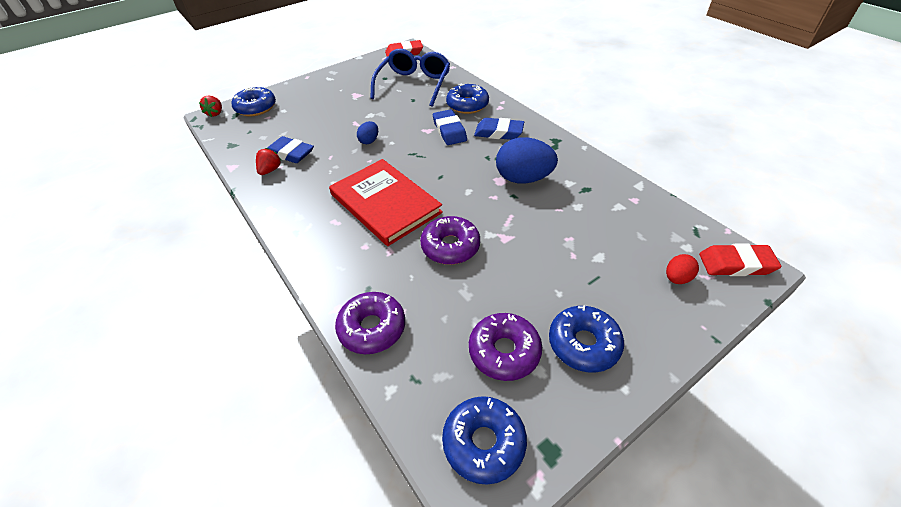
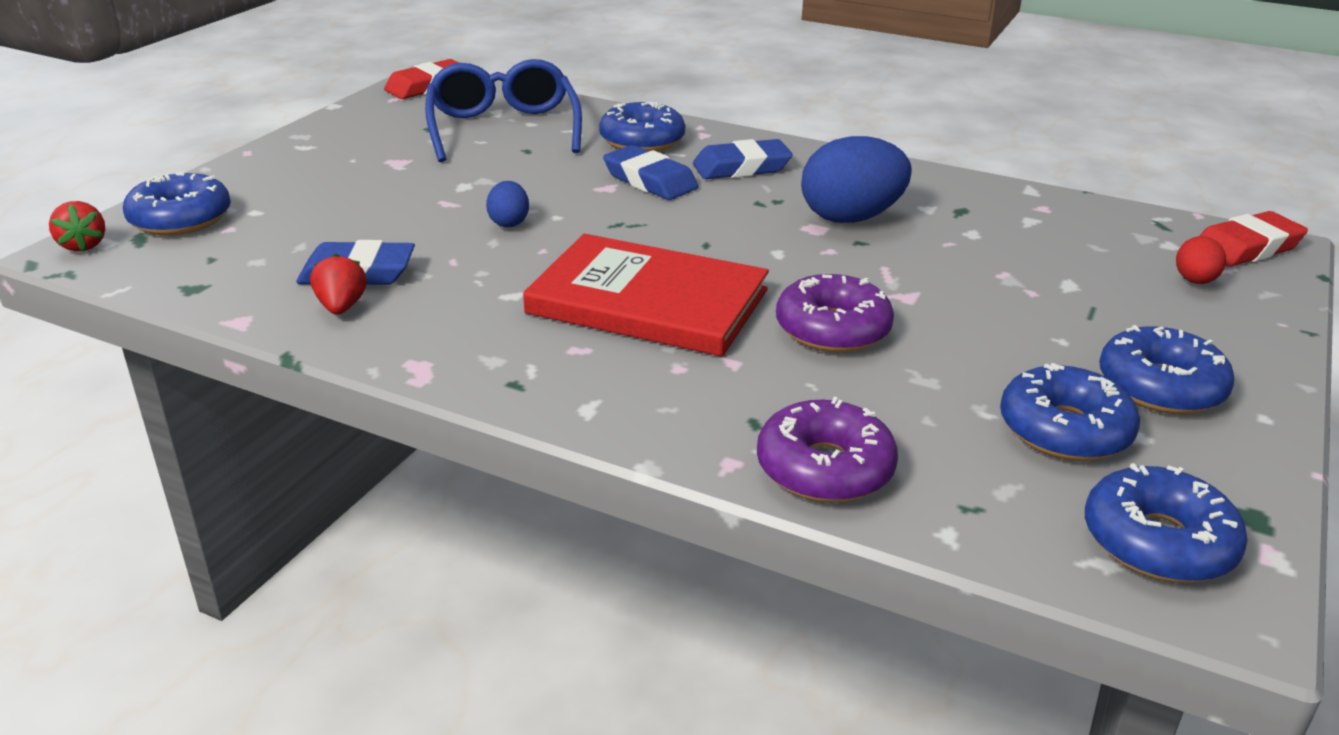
camera: 30 degrees left, 15 degrees down
purple donut [469,313,542,381] -> blue donut [1000,363,1140,461]

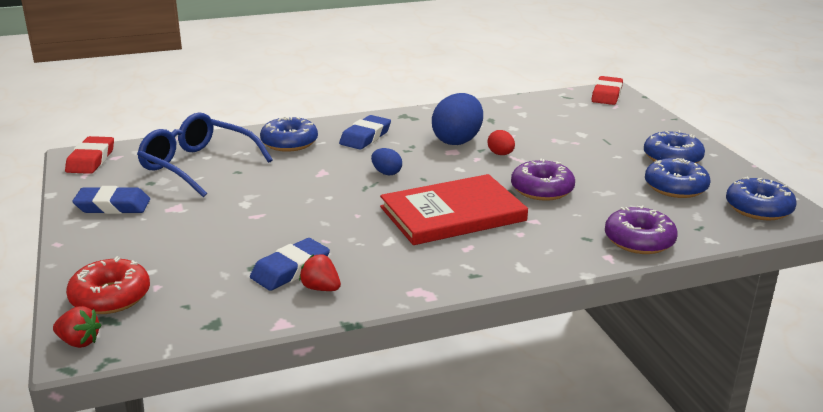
camera: 45 degrees left, 5 degrees down
blue donut [123,173,231,235] -> red donut [66,256,150,314]
blue egg [486,181,529,228] -> blue egg moved to [371,148,402,175]
blue eraser [603,145,698,200] -> blue eraser moved to [72,186,150,214]
red egg [1176,236,1226,284] -> red egg moved to [488,130,515,155]

